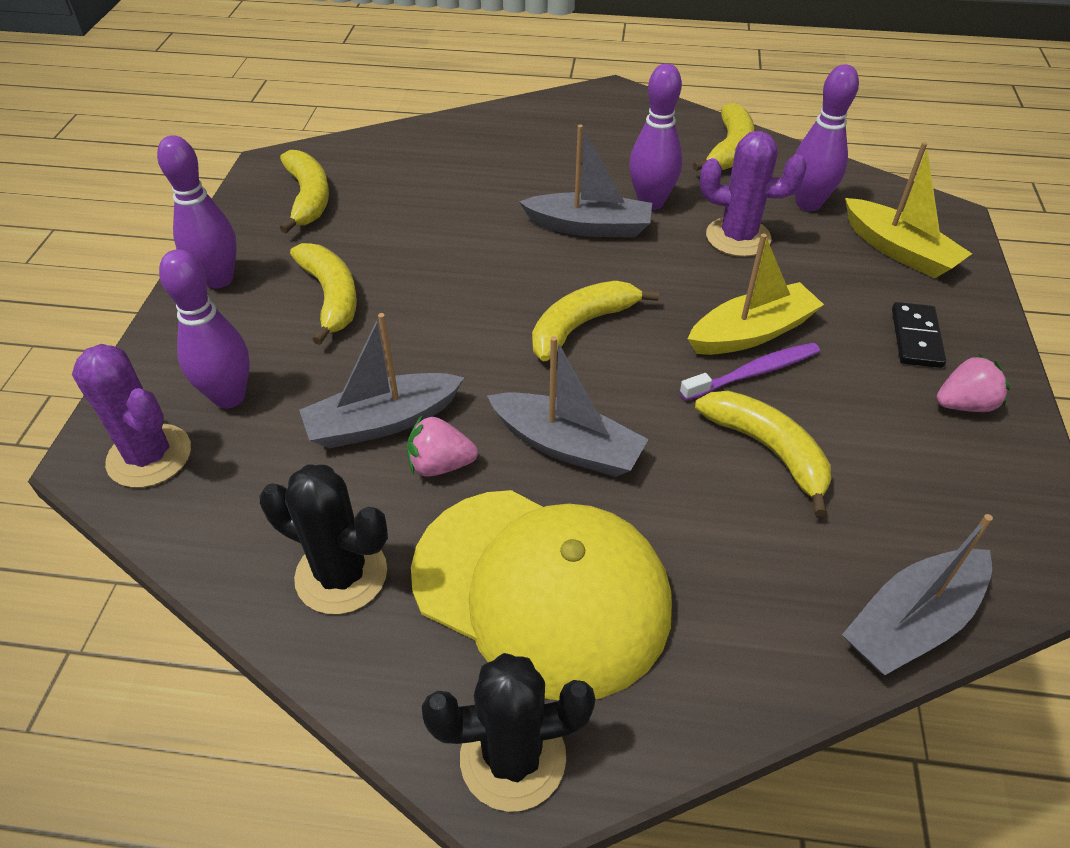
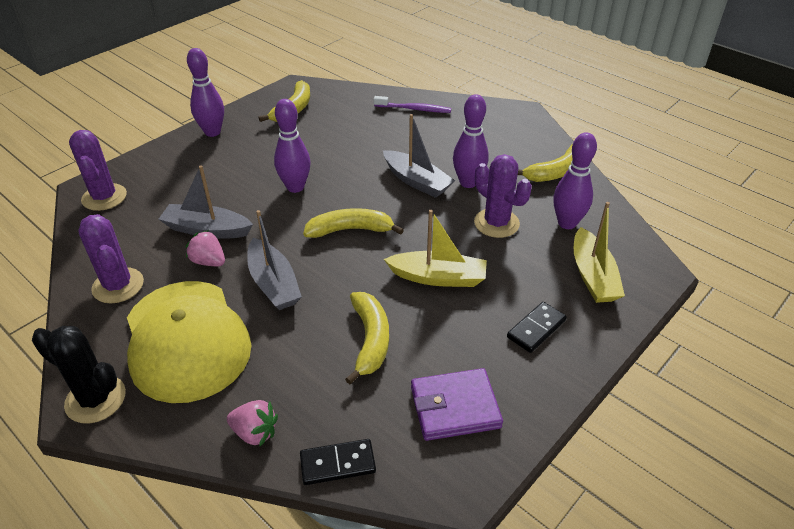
camera: 35 degrees right, 5 degrees down
purple bowling pin [159,249,250,408] -> purple bowling pin moved to [274,99,311,193]
black cactus [260,464,388,614] -> purple cactus [78,214,144,303]
yellow banana [290,243,357,345] -> none
purple toothbrush [680,343,820,401] -> purple toothbrush moved to [374,96,451,113]
grey boat [842,514,993,675] -> black domino [300,439,376,485]
pink strawberry [936,354,1010,412] -> pink strawberry moved to [227,400,278,447]
none -> purple wallet [411,368,503,441]

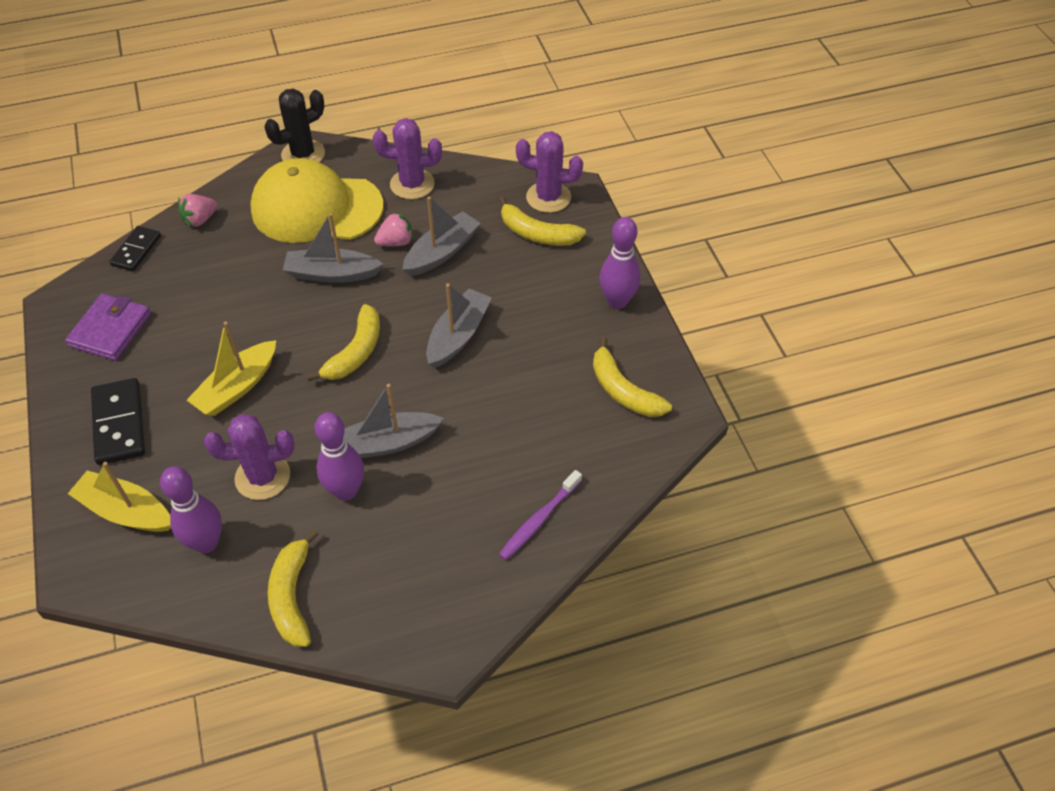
camera: 120 degrees right, 10 degrees up
purple bowling pin [274,99,311,193] -> grey boat [426,284,492,368]
yellow banana [345,292,389,384] -> yellow banana moved to [499,197,586,246]
black domino [507,302,567,353] -> black domino [91,378,145,465], size x1.53

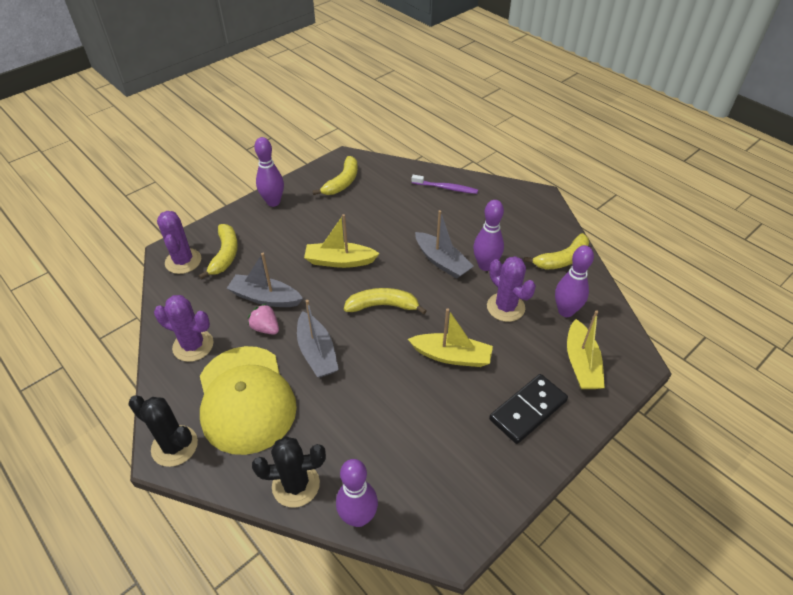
camera: 115 degrees left, 5 degrees down
purple wallet [65,293,151,361] -> none
black domino [109,226,161,272] -> purple bowling pin [336,459,378,527]
pink strawberry [178,194,217,227] -> black cactus [252,436,326,507]
purple cactus [373,118,442,199] -> purple cactus turned 45 degrees counterclockwise [154,295,214,362]
grey boat [426,284,492,368] -> yellow boat [304,214,380,268]

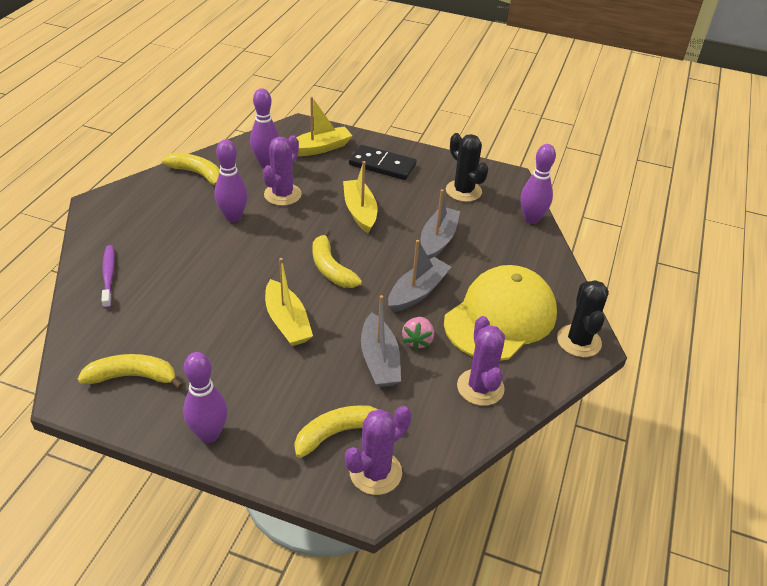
camera: 120 degrees left, 5 degrees down
black cactus [252,436,326,507] -> black cactus moved to [446,133,489,202]
grey boat [415,210,474,279] -> grey boat moved to [421,189,460,259]

